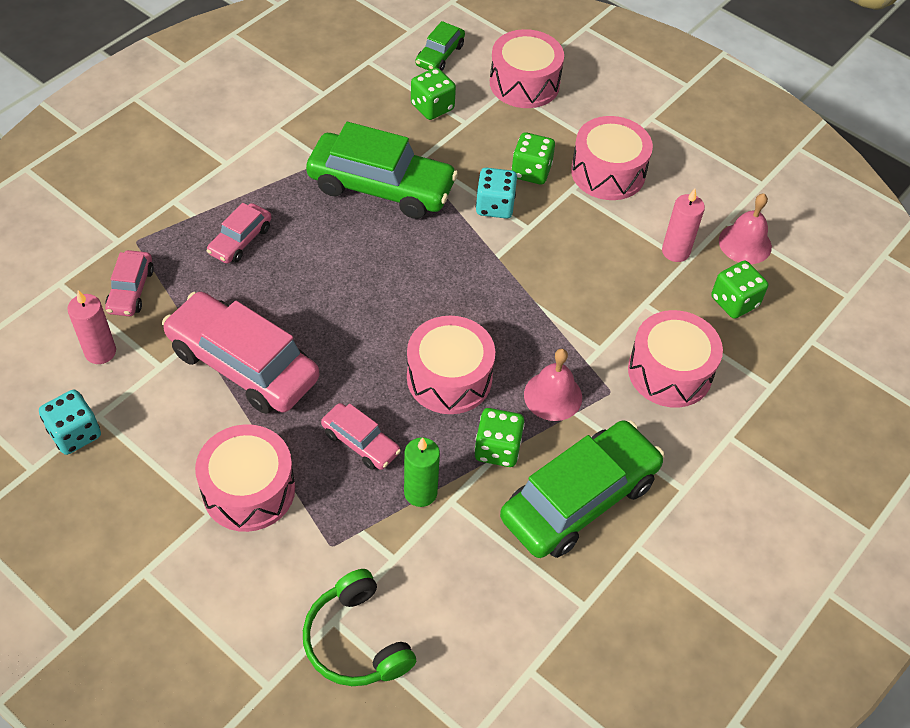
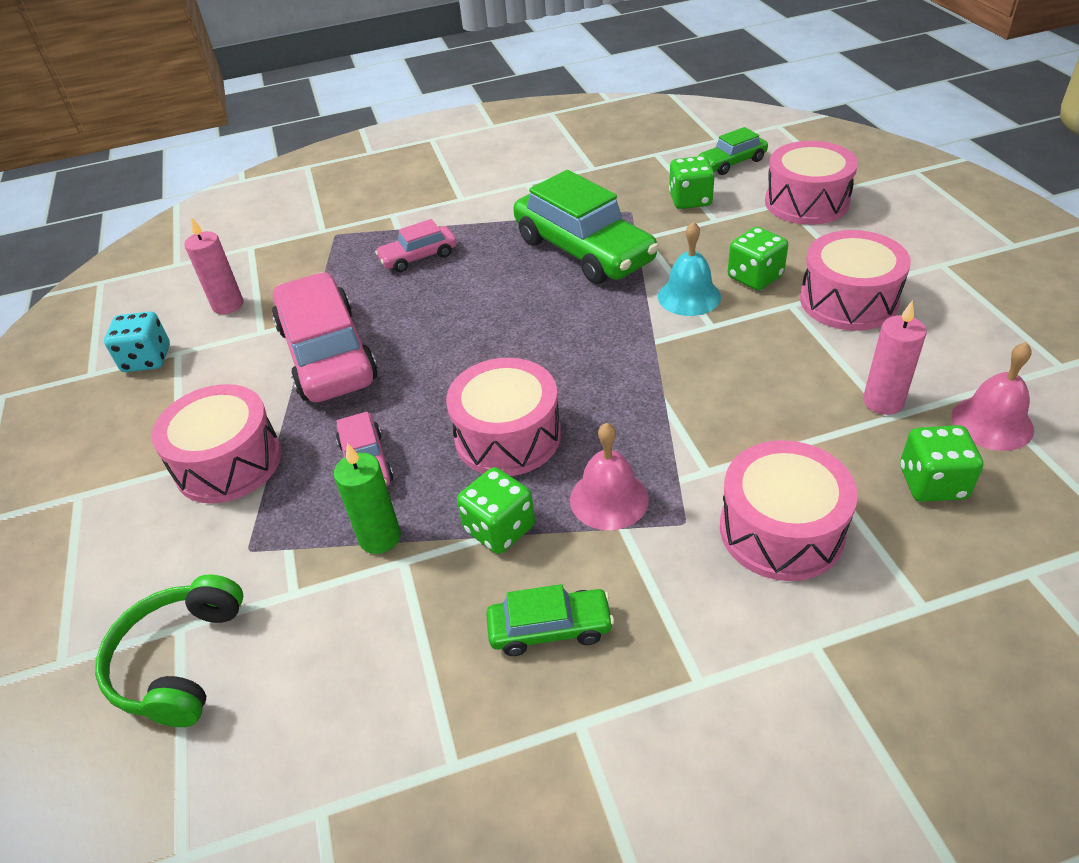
camera: 40 degrees right, 10 degrees down
pink car [105,250,154,316] -> none
turquoise dice [476,168,517,219] -> turquoise bell [658,221,721,316]
green car [500,420,665,558] -> green car [486,584,614,656], size x0.50

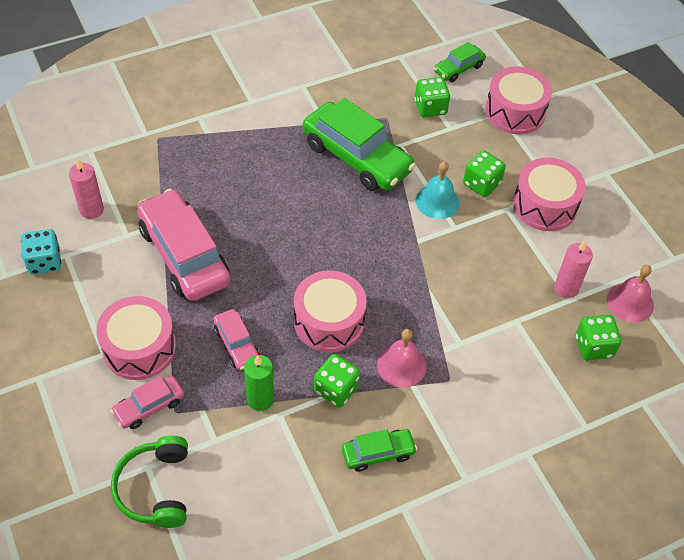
camera: 15 degrees left, 10 degrees up
pink car [375,219,457,272] -> pink car moved to [111,376,184,429]
pink drum [720,440,858,581] -> none

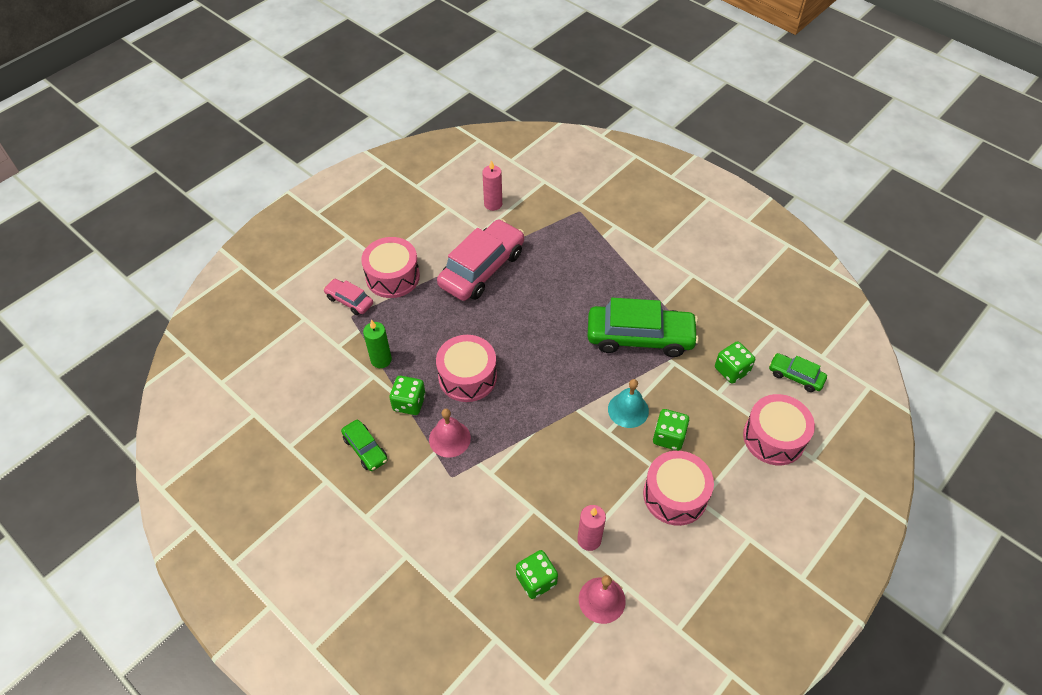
camera: 70 degrees right, 0 degrees up
turquoise dice [21,229,61,275] -> none
green headphones [111,436,188,528] -> none
pink car [213,309,260,371] -> none
green car [303,98,416,191] -> green car turned 105 degrees counterclockwise [587,298,699,357]

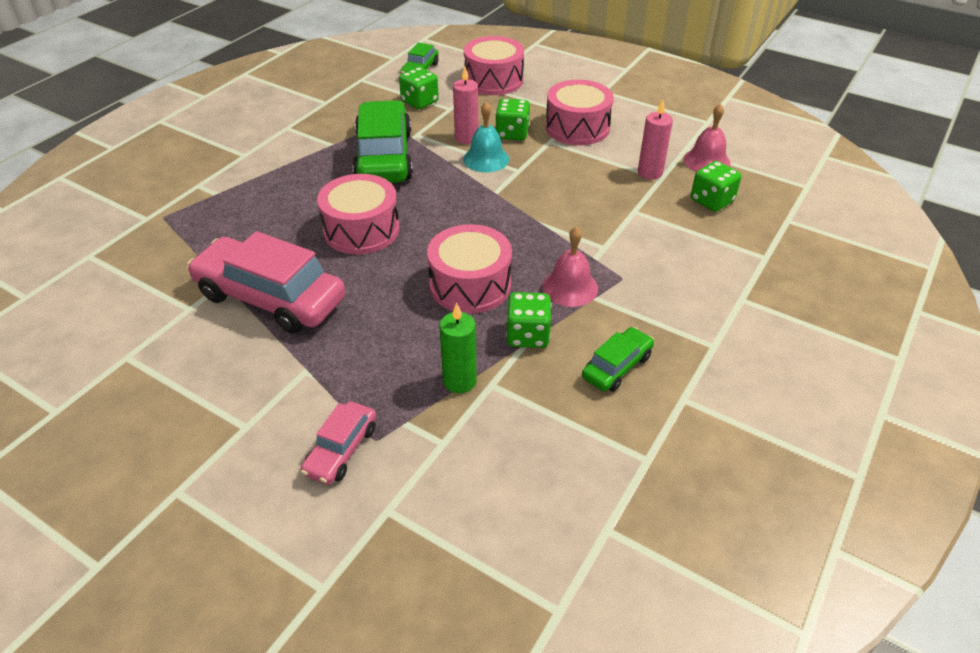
camera: 100 degrees left, 10 degrees down
pink drum [361,237,420,298] -> pink drum moved to [317,174,400,255]
pink candle [482,160,502,211] -> pink candle moved to [453,67,478,144]

